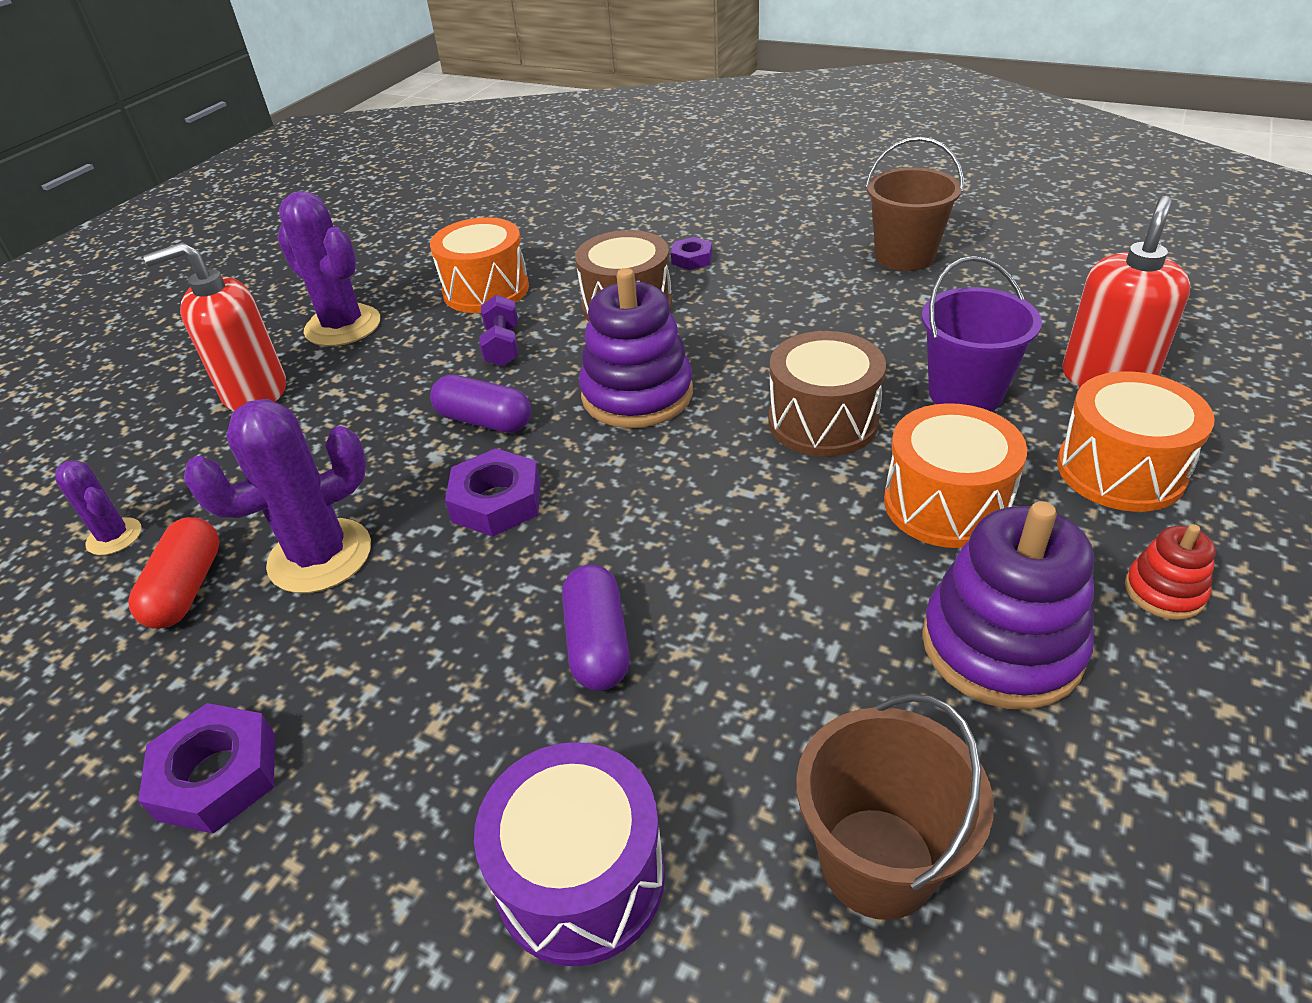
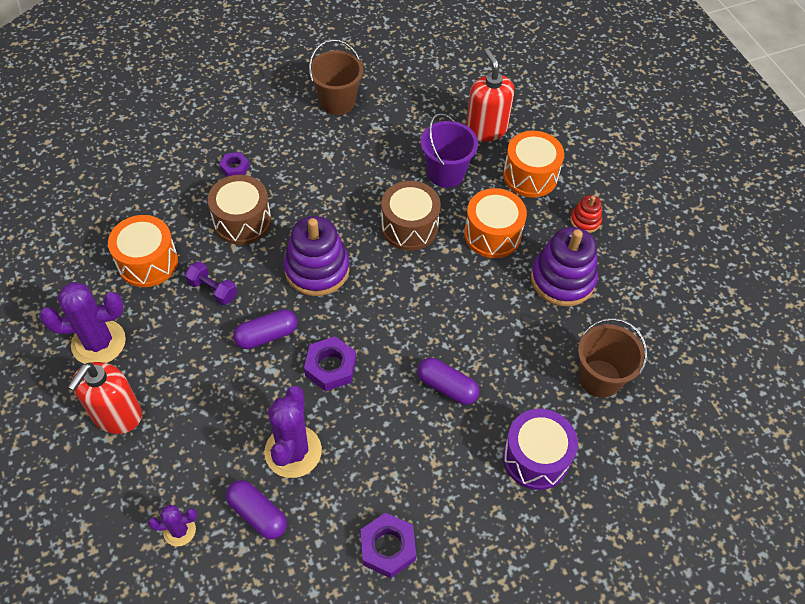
camera: 55 degrees left, 15 degrees up
red capsule [128,517,220,629] -> purple capsule [226,480,287,539]

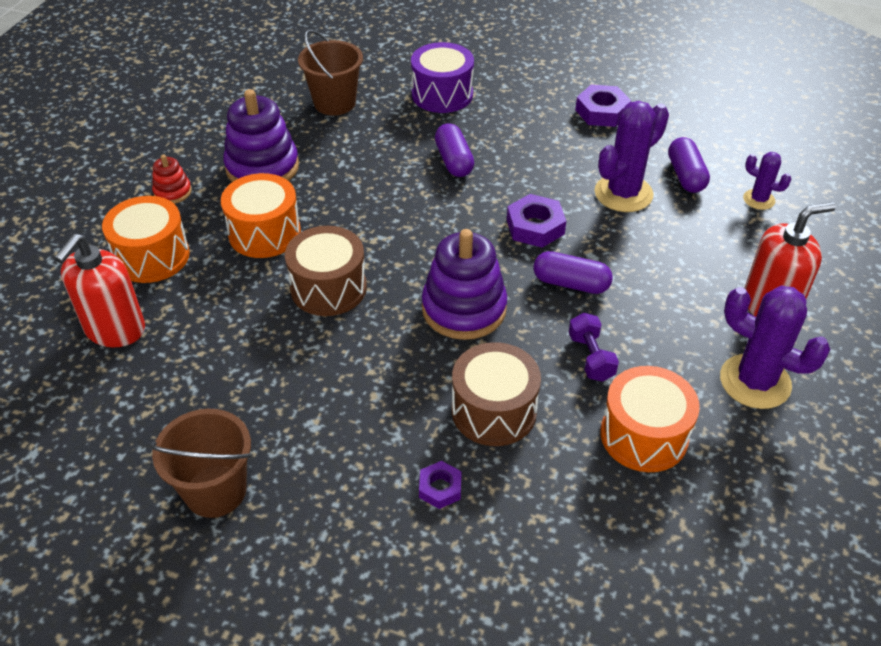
camera: 135 degrees left, 10 degrees down
purple bucket [420,113,478,188] -> none

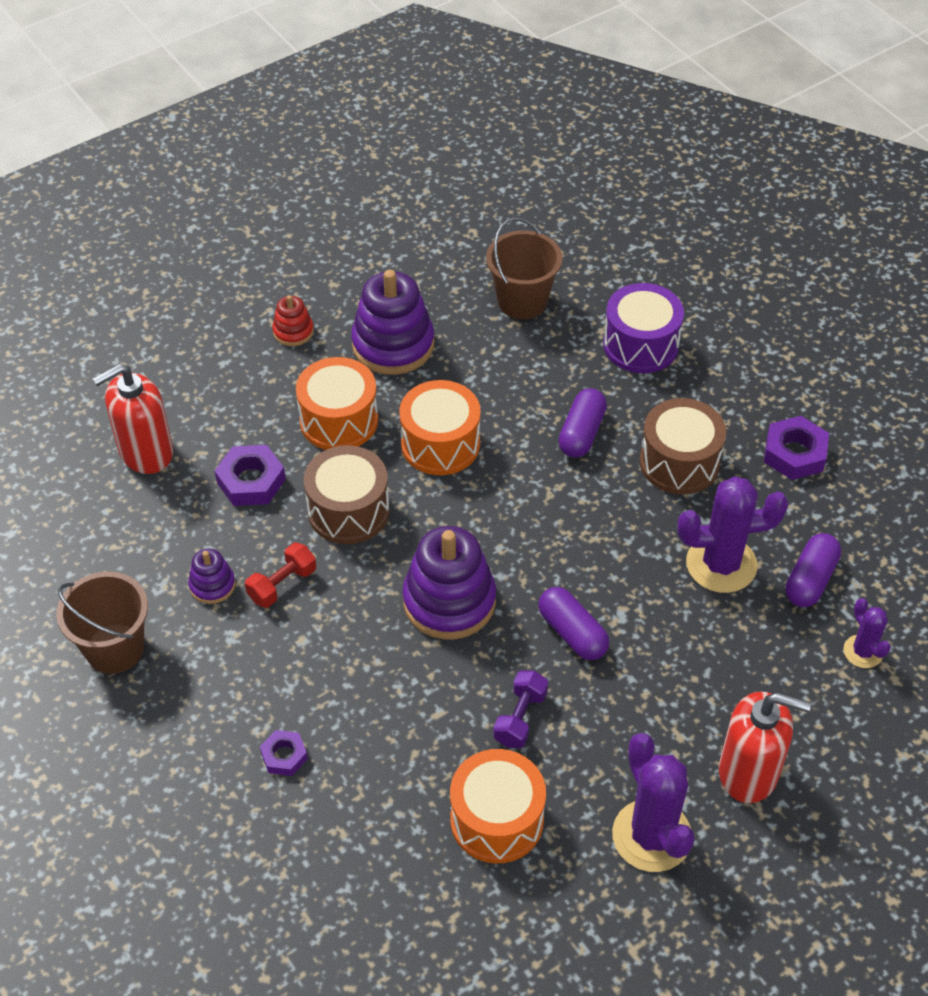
camera: 35 degrees right, 5 degrees up
orange drum [102,196,190,283] -> orange drum moved to [400,380,481,475]
brown drum [452,342,541,446] -> brown drum moved to [640,398,726,494]
purple nut [507,194,566,248] -> purple nut moved to [215,445,286,506]
none -> purple stacking toy [188,548,235,604]
none -> red dumbbell [245,543,316,608]

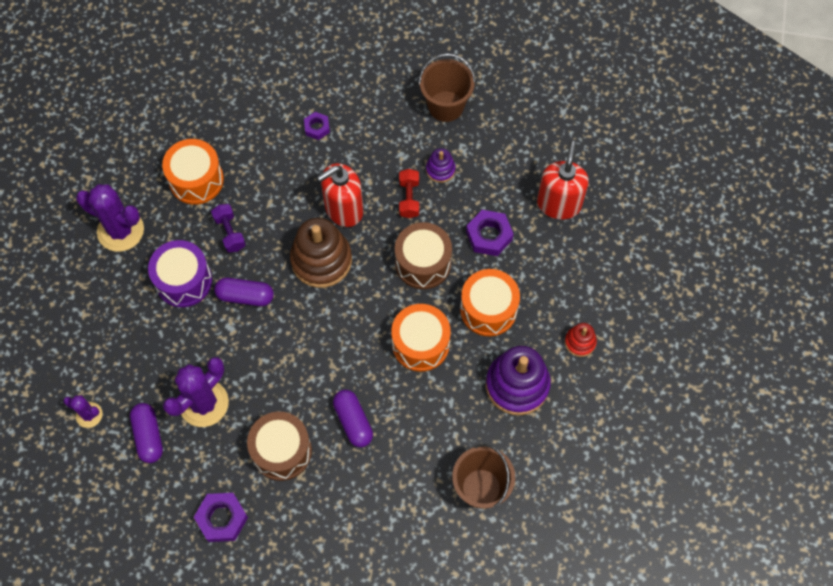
camera: 135 degrees right, 15 degrees up
purple stacking toy [402,526,496,639] -> brown stacking toy [290,218,352,288]
purple drum [603,283,684,373] -> purple drum moved to [148,240,212,307]
red soap dispenser [719,692,811,803] -> red soap dispenser moved to [317,163,364,227]

